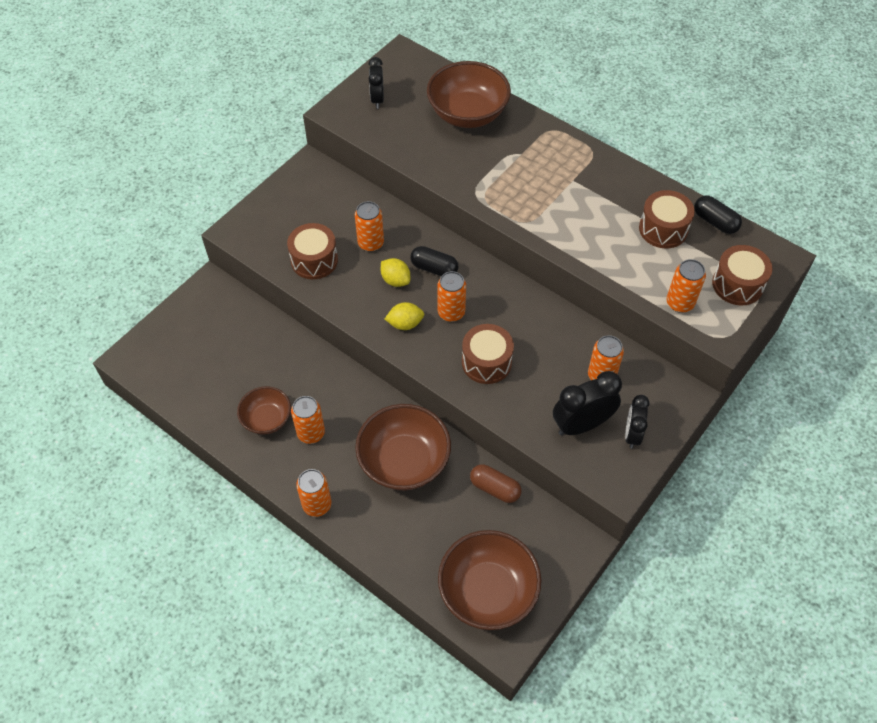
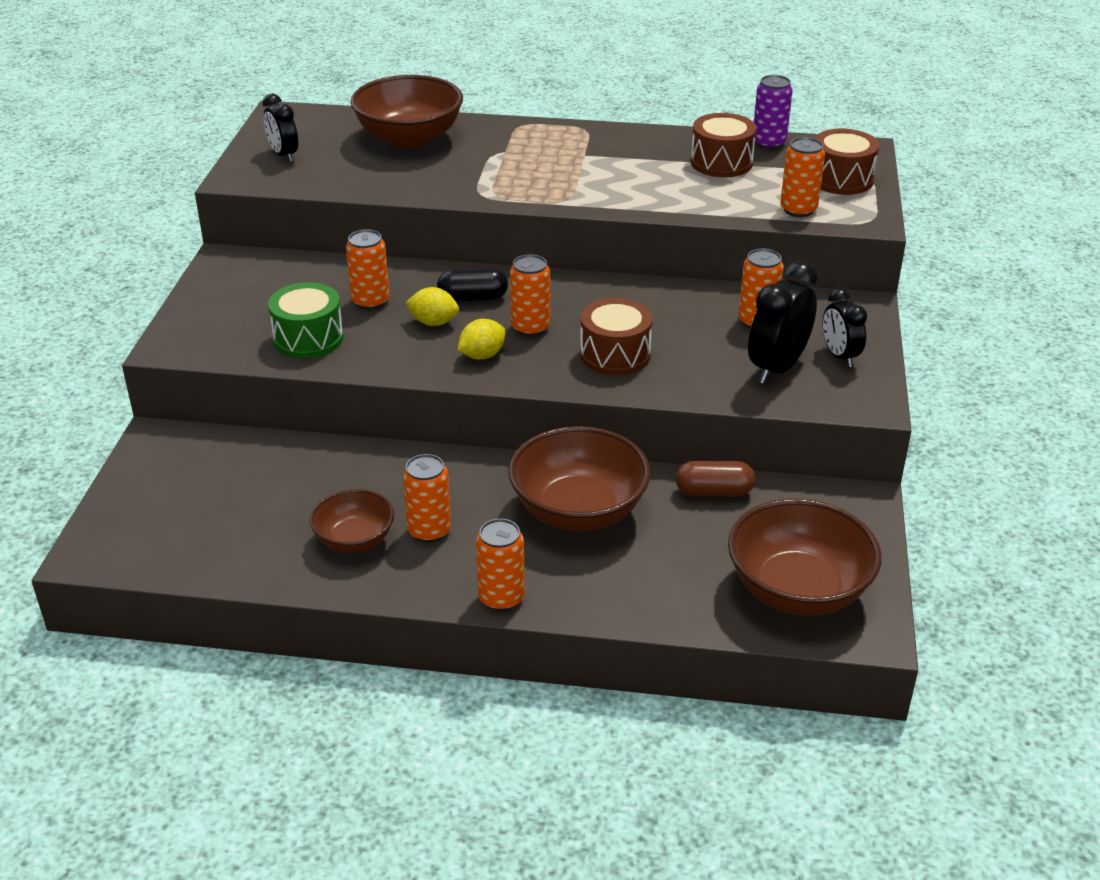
camera: 30 degrees left, 20 degrees down
brown drum [287,223,338,279] -> green drum [268,283,343,358]
black capsule [694,195,742,234] -> purple can [754,75,793,149]

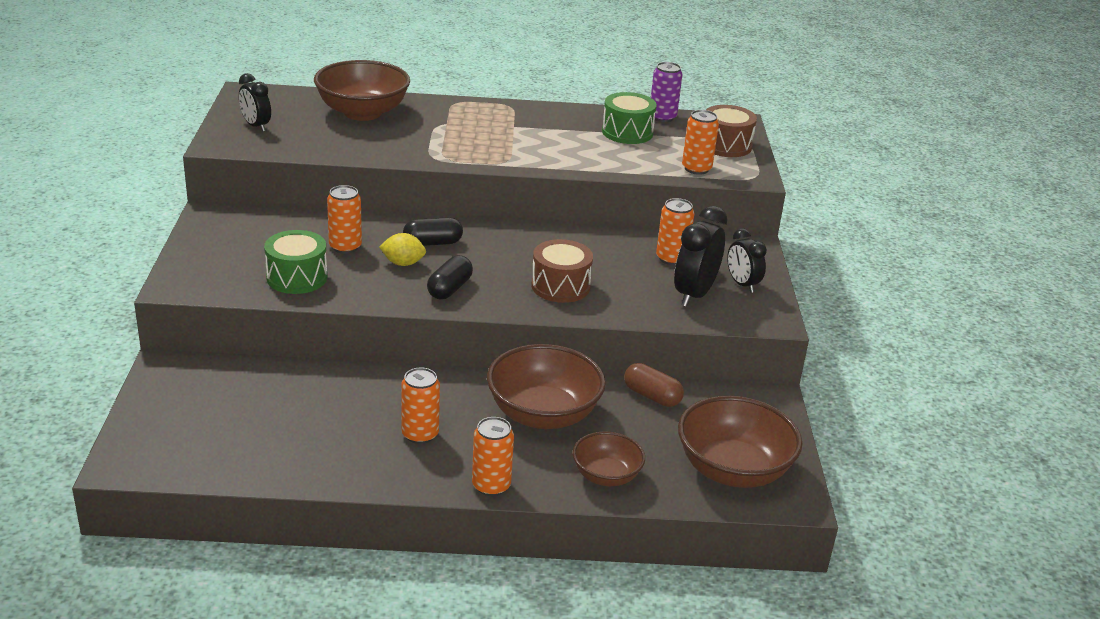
camera: 10 degrees left, 5 degrees down
brown bowl [310,489,394,553] -> brown bowl moved to [573,431,645,486]
yellow lemon [458,319,505,360] -> black capsule [427,255,473,299]
orange can [510,254,550,336] -> none
brown capsule [676,461,755,497] -> brown capsule turned 45 degrees clockwise [624,363,684,407]
brown drum [691,113,756,178] -> green drum [602,92,657,144]

